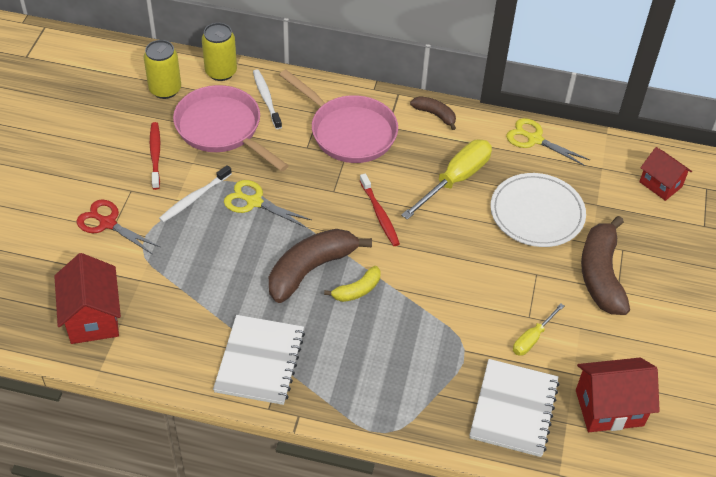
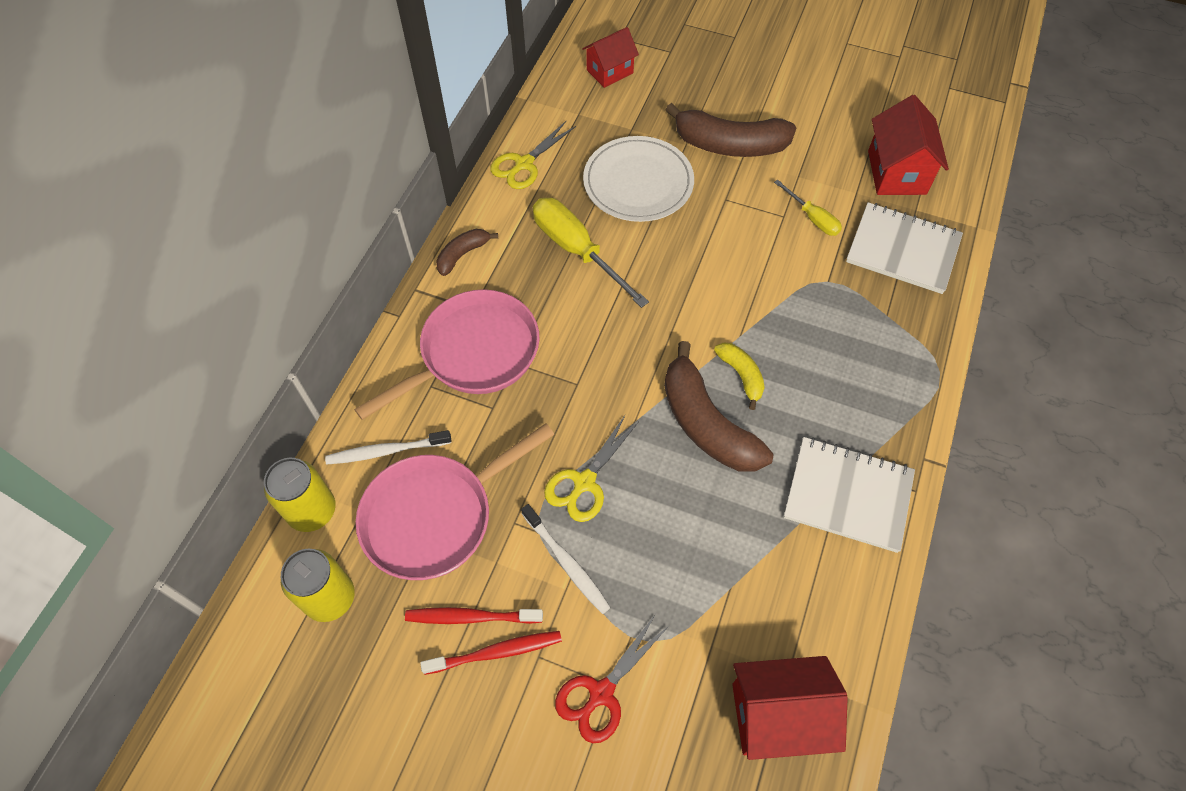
camera: 80 degrees left, 10 degrees up
red toothbrush [359,173,400,246] -> red toothbrush moved to [420,631,562,675]

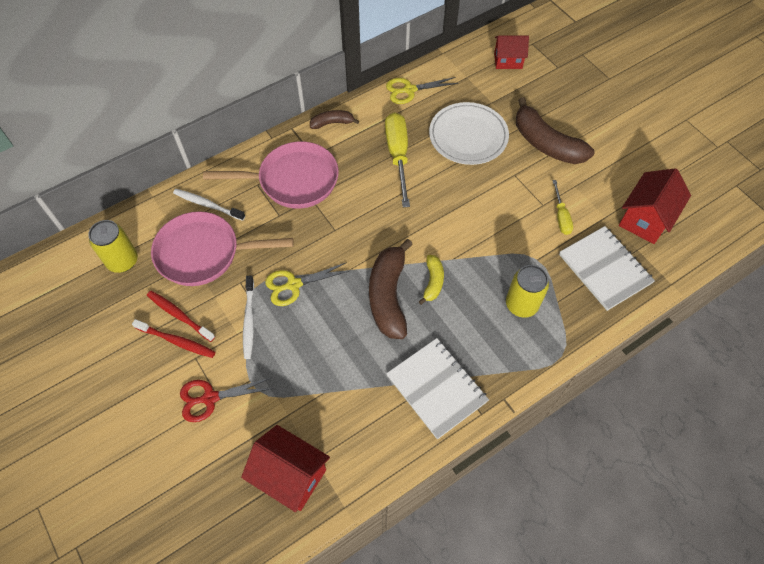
camera: 35 degrees right, 0 degrees up
yellow can [264,458,336,532] -> yellow can moved to [506,265,549,318]

